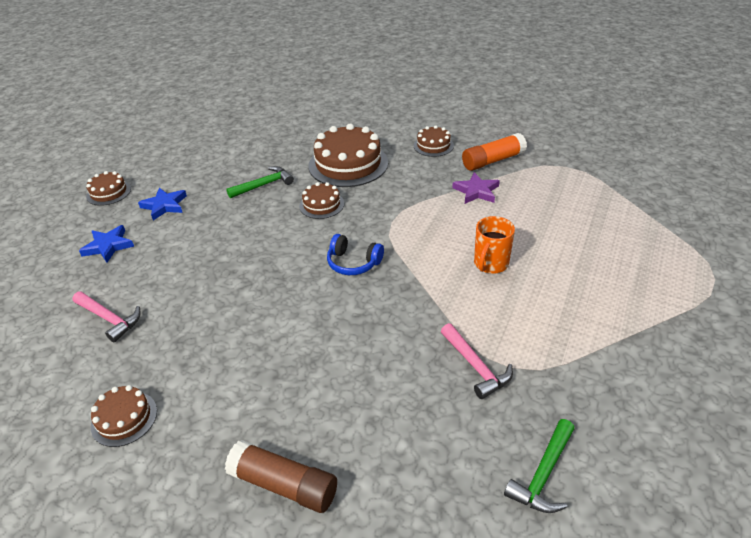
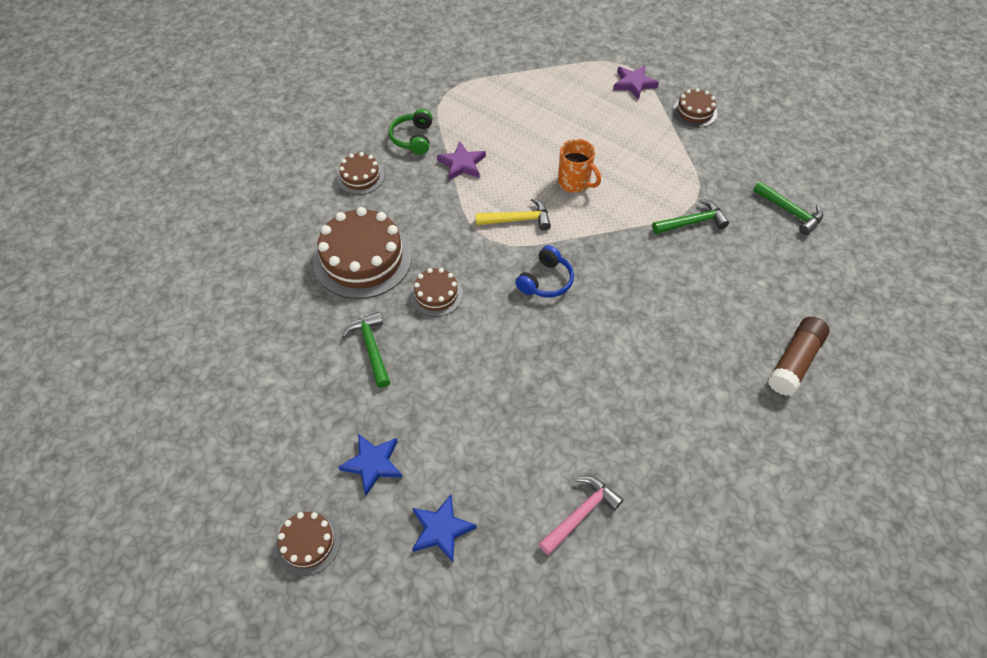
camera: 80 degrees left, 15 degrees up
brown cake [91,385,157,447] -> brown cake moved to [673,88,717,127]
pink hammer [441,323,513,399] -> green hammer [652,199,729,234]
orange glue stick [462,133,527,171] -> green headphones [389,109,433,154]
none -> yellow hammer [475,198,551,231]
none -> purple star [613,65,659,100]

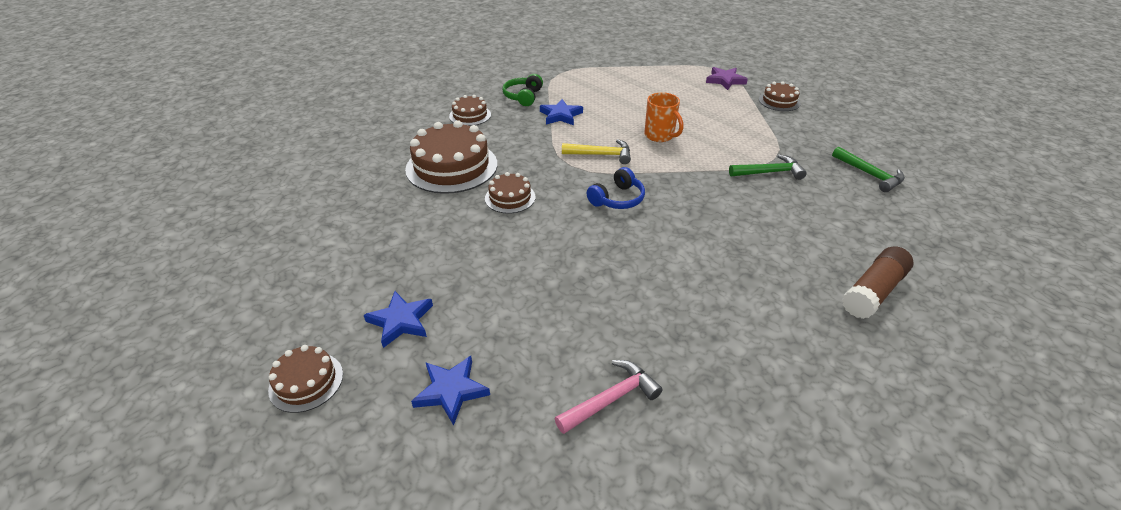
camera: 10 degrees right, 15 degrees down
green hammer [342,312,390,388] -> none
purple star [437,142,486,181] -> blue star [540,99,583,125]

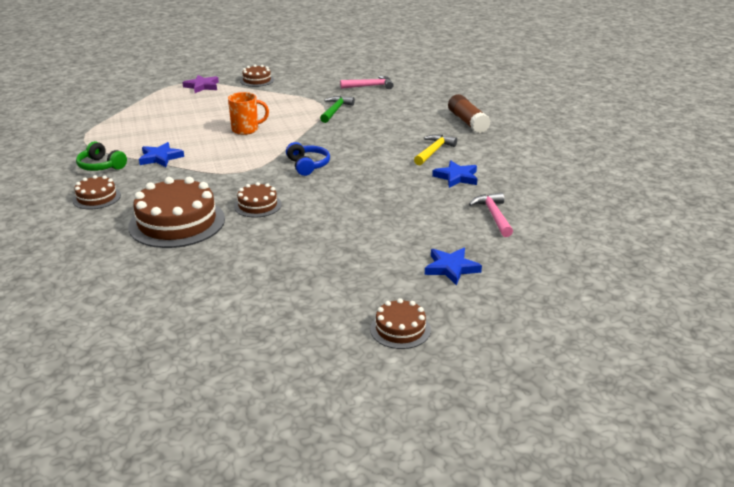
camera: 65 degrees left, 10 degrees down
blue star [364,291,433,348] -> blue star moved to [432,160,477,188]
yellow hammer [562,139,631,164] -> yellow hammer moved to [414,134,457,165]
green hammer [832,147,905,192] -> pink hammer [340,76,394,89]

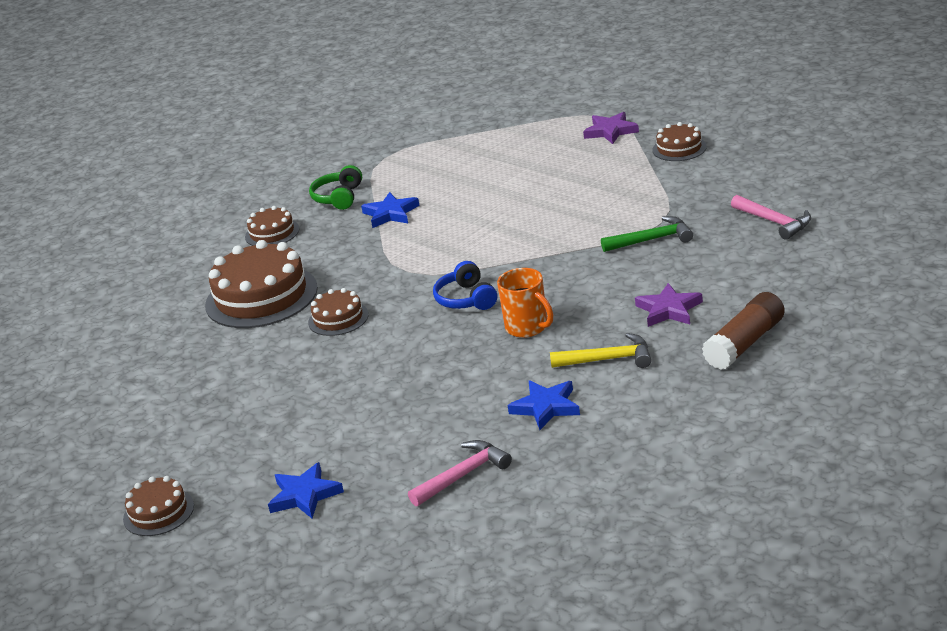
camera: 65 degrees right, 0 degrees up
orange mug [228,92,269,135] -> orange mug moved to [497,268,553,338]
blue headphones [286,142,330,176] -> blue headphones turned 120 degrees clockwise [433,261,497,310]
none -> purple star [635,283,703,327]

